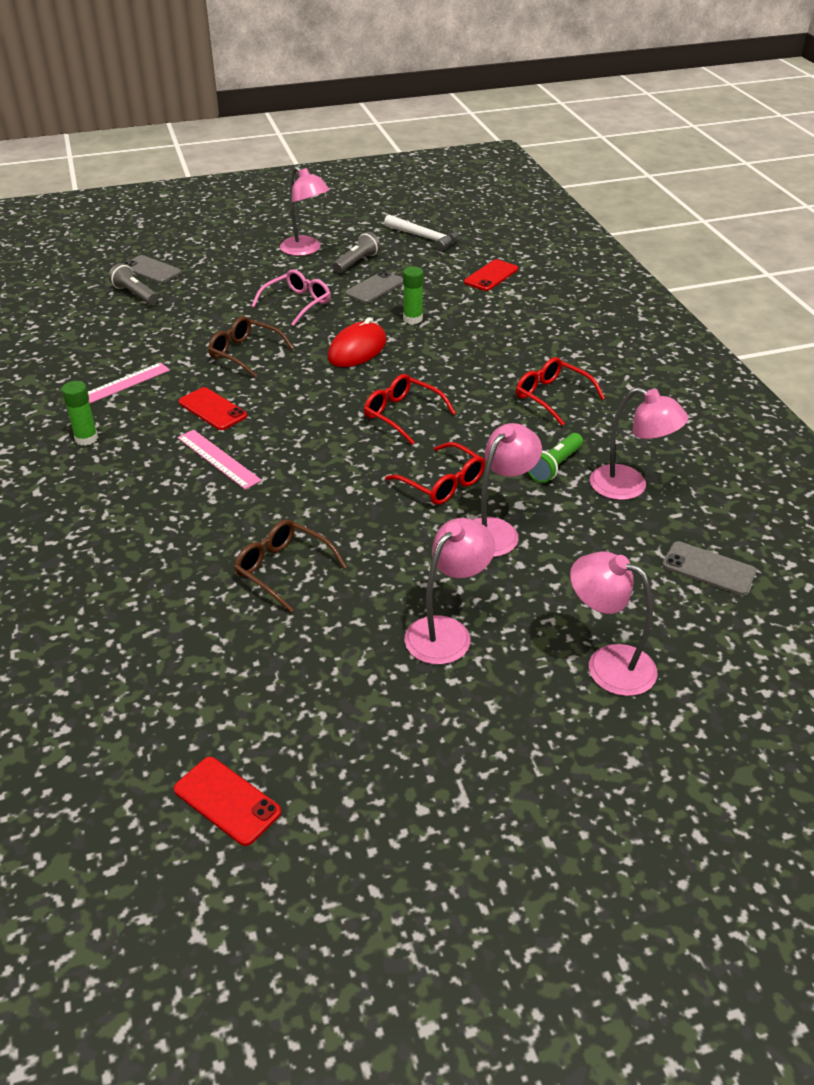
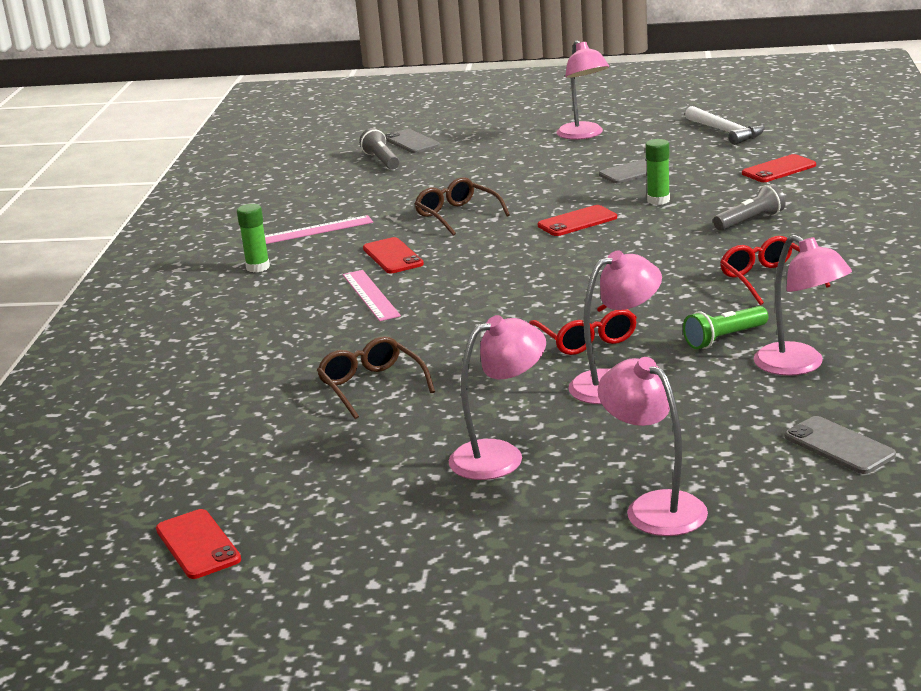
camera: 25 degrees right, 15 degrees down
pink glasses [251,269,331,326] -> none
red mouse [328,317,386,367] -> red phone [538,205,617,236]
grey flashlight [333,232,380,273] -> grey flashlight moved to [713,184,786,231]
red glasses [364,374,456,445] -> none

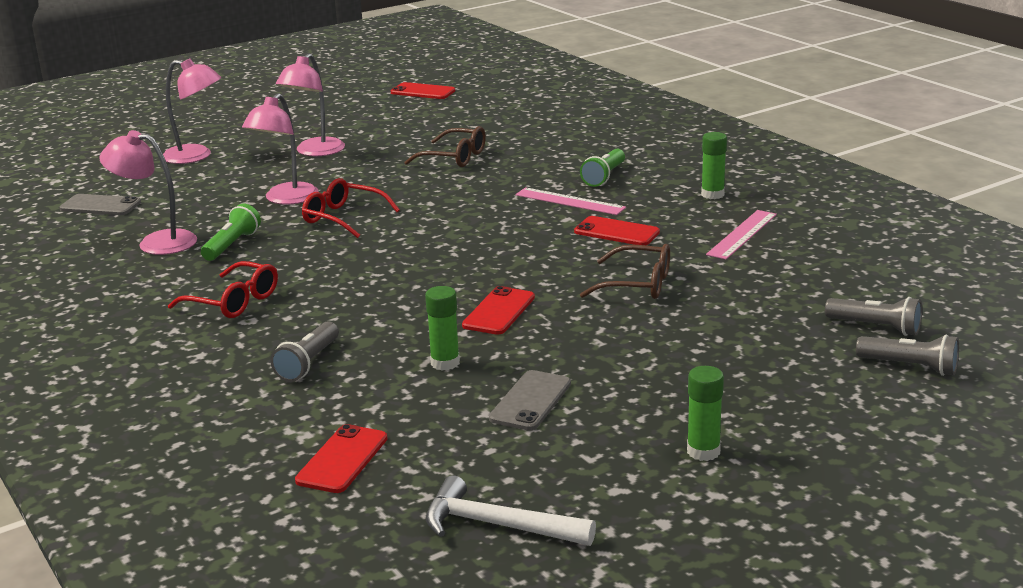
camera: 140 degrees right, 0 degrees up
grey phone [385,129,440,153] -> grey flashlight [856,334,959,376]
pink lamp [556,40,609,140] -> green glue stick [687,366,724,461]
none -> green flashlight [580,149,625,187]

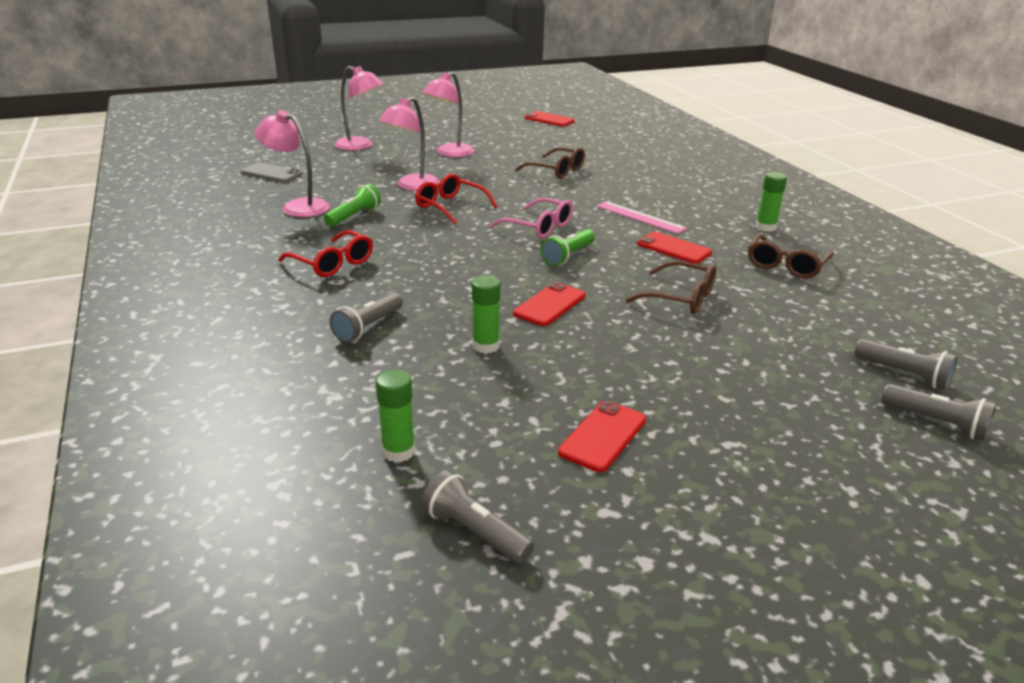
camera: 10 degrees right, 5 degrees up
red phone [295,424,388,493] -> red phone moved to [558,400,646,472]
white hammer [426,475,596,546] -> grey flashlight [422,470,534,564]
grey phone [489,370,571,430] -> none
green flashlight [580,149,625,187] -> green flashlight moved to [540,229,595,266]
green glue stick [687,366,724,461] -> green glue stick moved to [376,369,415,462]
pink ruler [706,210,777,260] -> brown glasses [748,234,834,279]
none -> pink glasses [490,198,573,238]

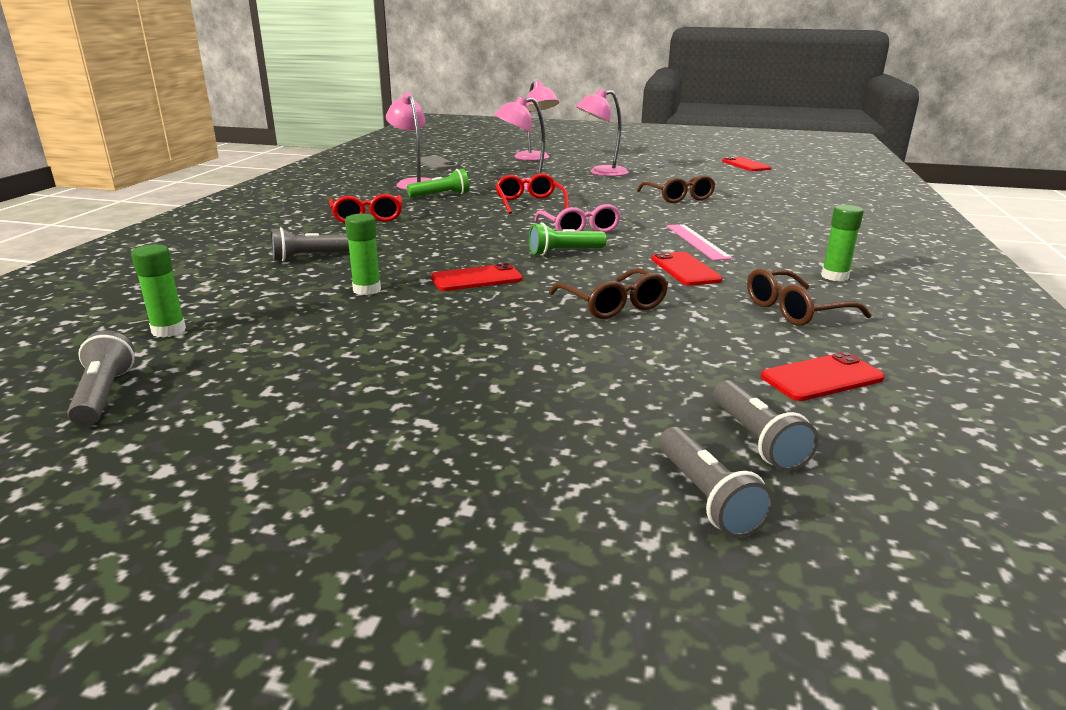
camera: 35 degrees right, 5 degrees down
red phone [558,400,646,472] -> red phone moved to [761,352,885,401]

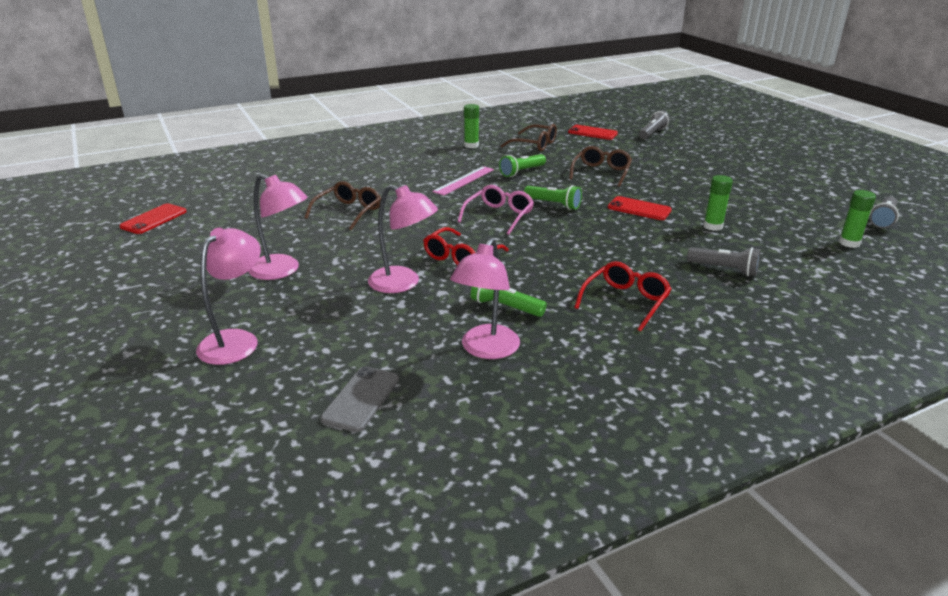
camera: 130 degrees left, 5 degrees up
red phone [651,252,723,286] -> green flashlight [499,154,546,177]
grey flashlight [659,427,774,538] -> none

